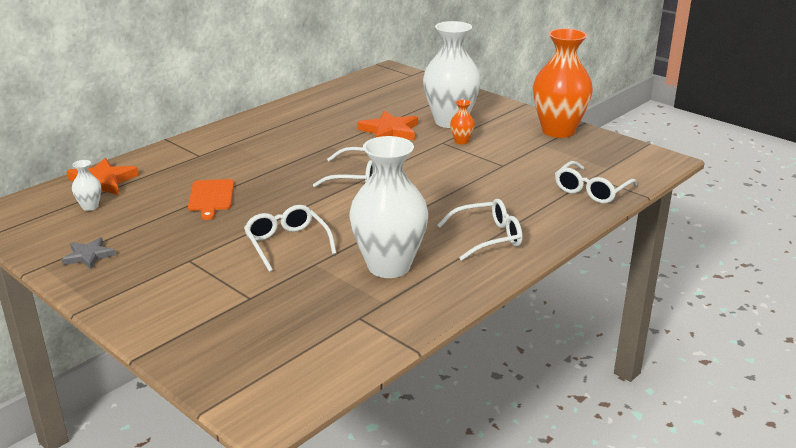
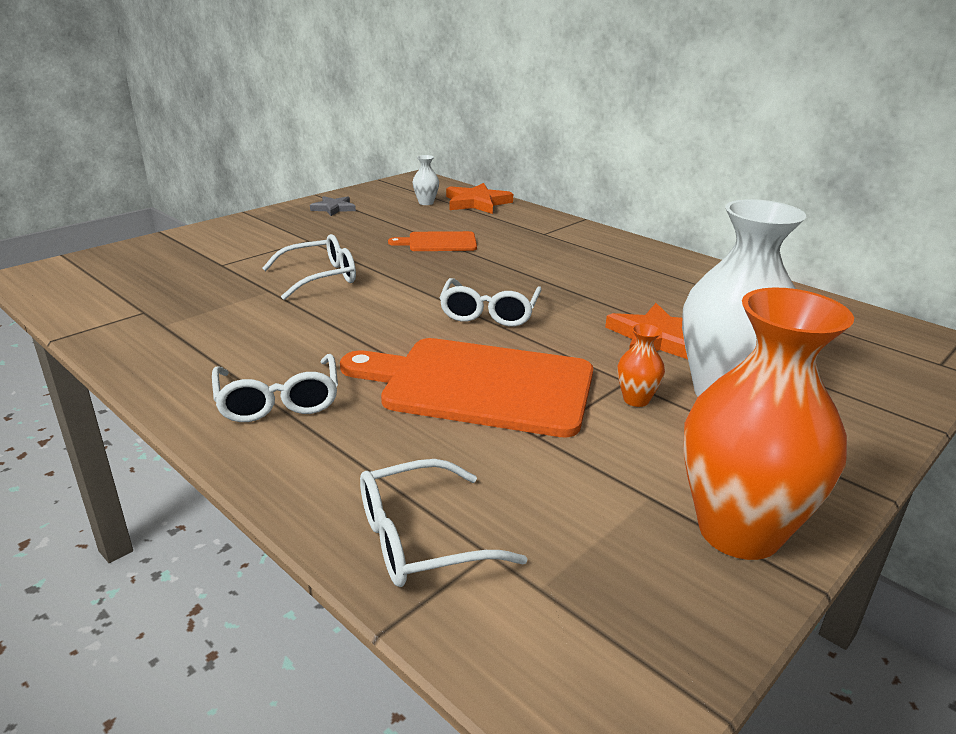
camera: 90 degrees right, 0 degrees up
white vase [349,136,428,278] -> none
white glasses [555,161,637,204] -> white glasses turned 60 degrees counterclockwise [360,459,528,587]
none -> orange cutting board [340,338,593,438]

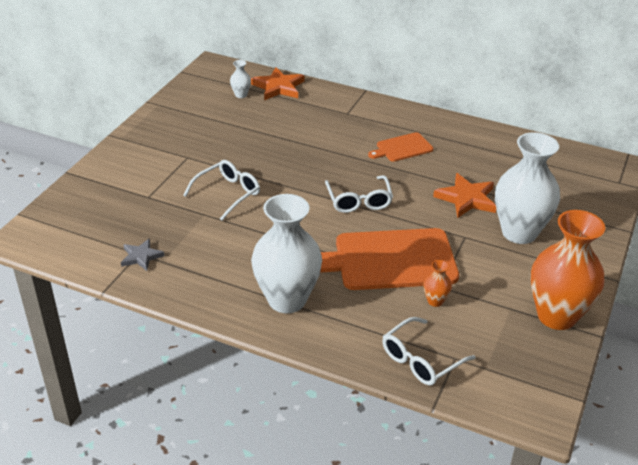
camera: 20 degrees left, 10 degrees up
white glasses [212,354,338,422] -> white vase [251,194,322,313]
grey star [310,196,356,216] -> grey star moved to [121,238,165,271]
orange cutting board [388,231,477,251] -> orange cutting board moved to [368,132,433,162]
orange vase [617,323,665,407] -> orange vase moved to [424,260,452,307]

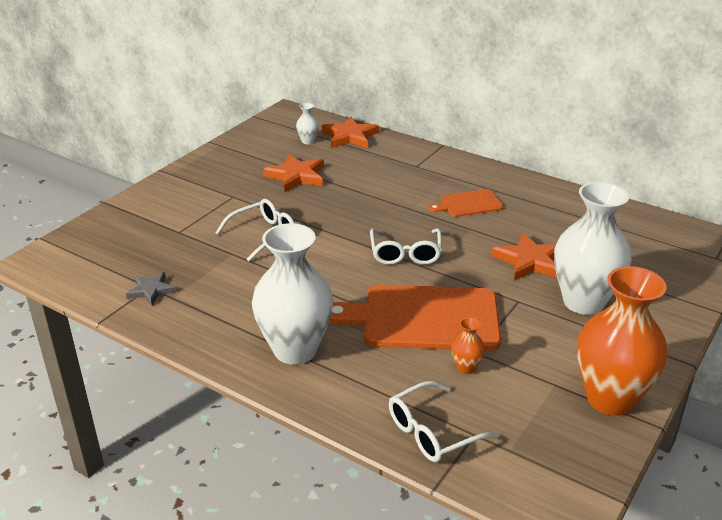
camera: 10 degrees right, 5 degrees down
none -> orange star [263,154,324,192]

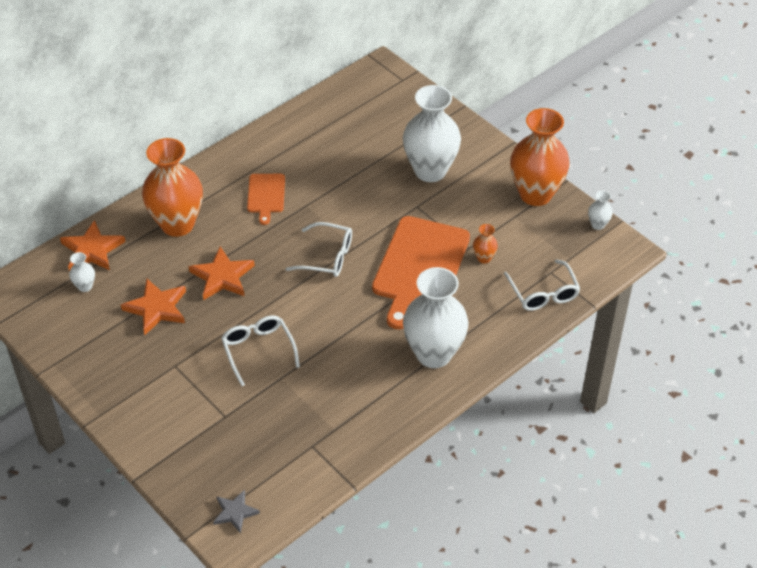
camera: 75 degrees left, 15 degrees up
grey star [126,272,176,305] -> grey star moved to [213,490,260,534]
orange star [491,232,557,281] -> orange star moved to [189,246,255,300]
none -> orange vase [142,138,203,237]
none -> white vase [588,191,613,230]

